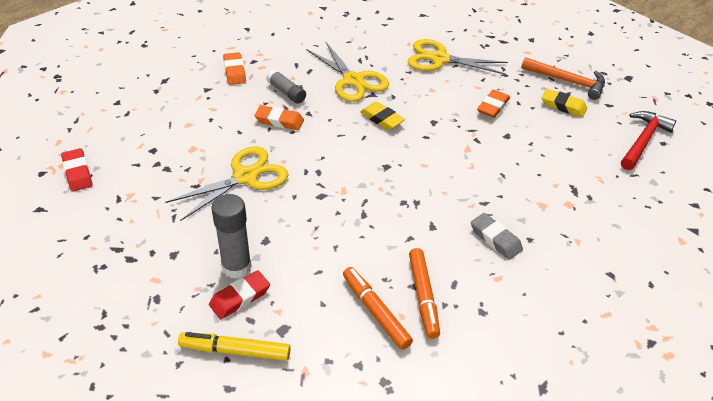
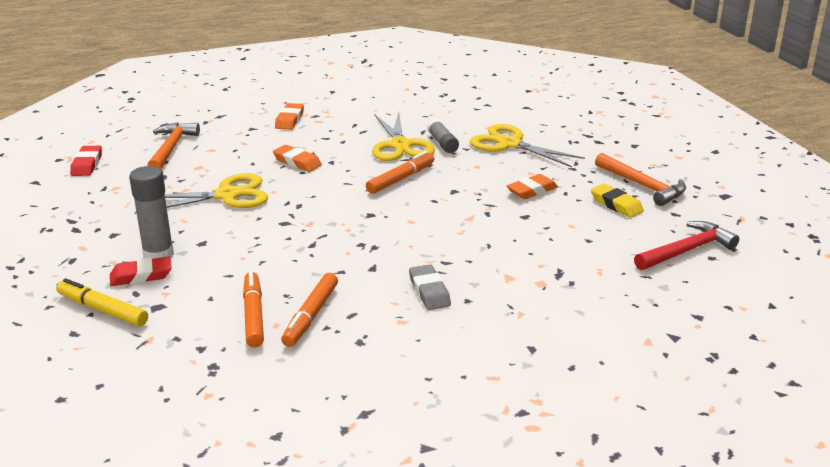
camera: 25 degrees right, 15 degrees down
grey glue stick [266,69,306,104] -> grey glue stick moved to [427,119,459,153]
yellow eraser [360,102,405,130] -> orange marker [366,151,434,194]
none -> orange hammer [147,123,200,169]

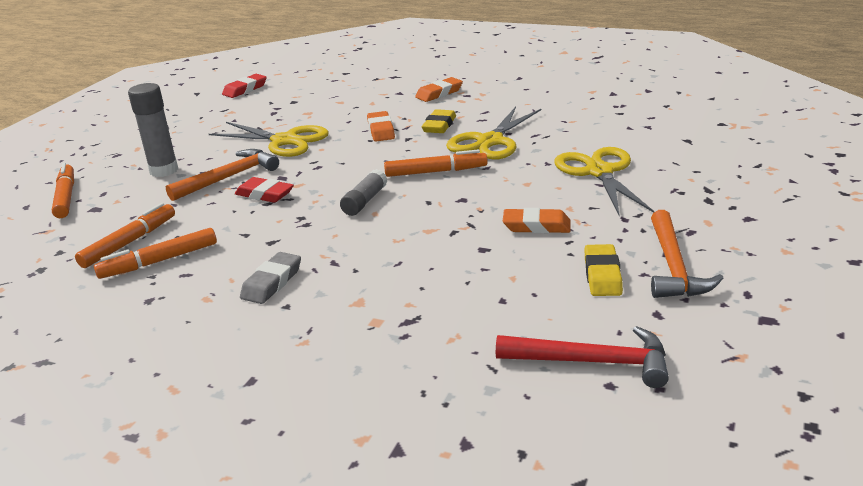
camera: 45 degrees right, 0 degrees up
yellow marker [56,278,148,326] -> orange marker [52,163,74,218]
red eraser [110,257,172,286] -> red eraser moved to [235,177,294,203]
orange hammer [147,123,200,169] -> orange hammer moved to [166,149,279,201]
grey glue stick [427,119,459,153] -> grey glue stick moved to [340,169,387,216]
none -> yellow eraser [422,109,456,133]

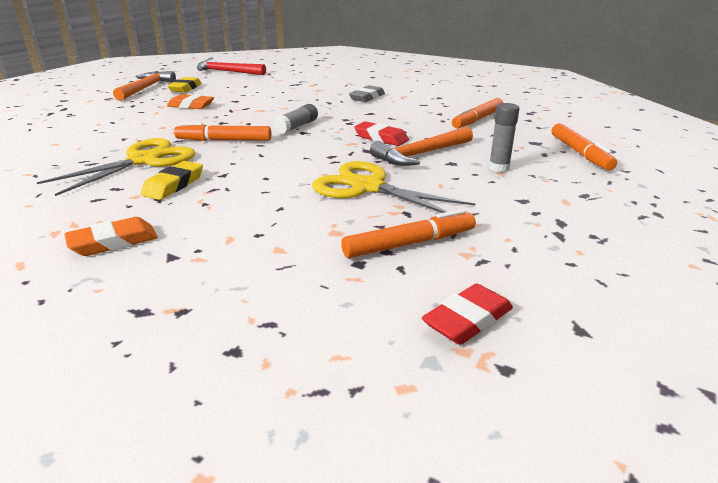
camera: 175 degrees left, 0 degrees up
orange marker [94,228,217,279] -> orange marker moved to [341,209,476,258]
grey glue stick [128,83,178,177] -> grey glue stick [489,103,519,172], size x0.65
orange eraser [367,111,395,141] -> none
yellow scissors [555,147,654,215] -> none

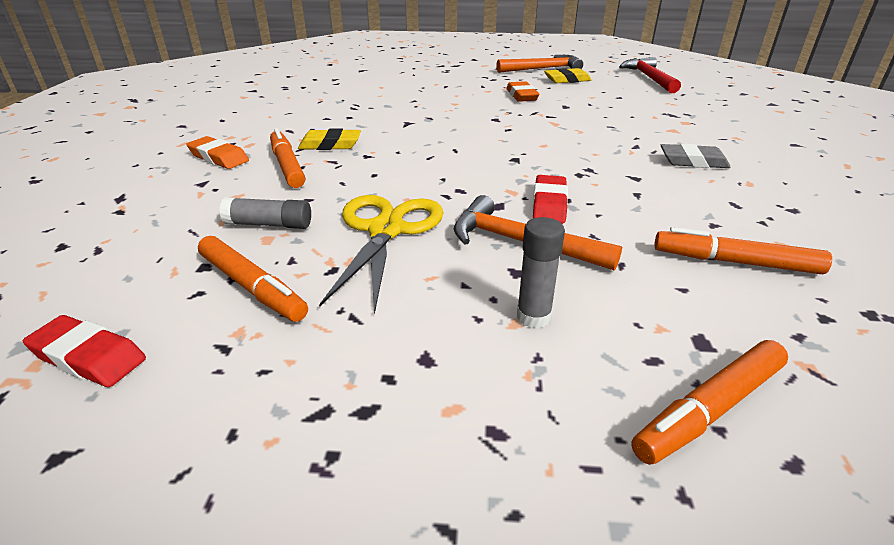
camera: 65 degrees right, 5 degrees up
yellow scissors [36,138,195,196] -> none
orange marker [174,122,271,141] -> orange marker moved to [270,128,305,188]
grey glue stick [273,104,318,134] -> grey glue stick moved to [219,197,311,229]

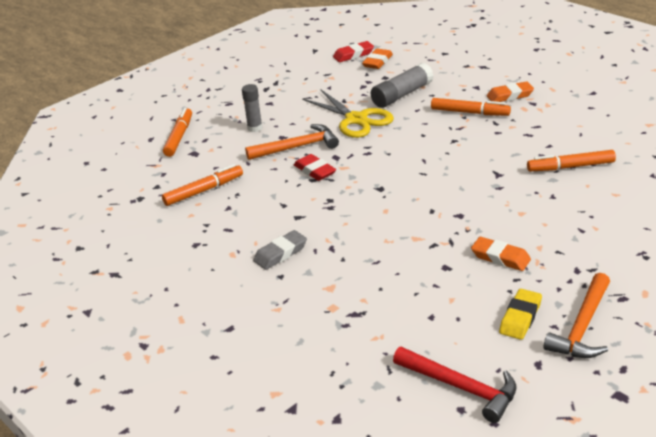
camera: 135 degrees right, 0 degrees up
orange marker [198,236,308,322] -> orange marker moved to [527,150,616,171]
grey glue stick [219,197,311,229] -> grey glue stick [371,63,433,108], size x1.53
yellow eraser [298,129,361,150] -> none
none -> orange eraser [362,48,393,69]

